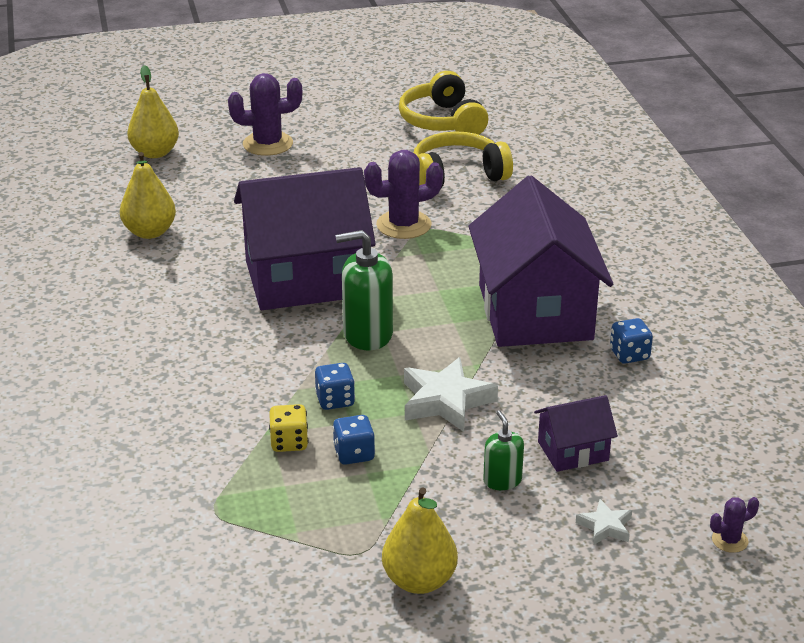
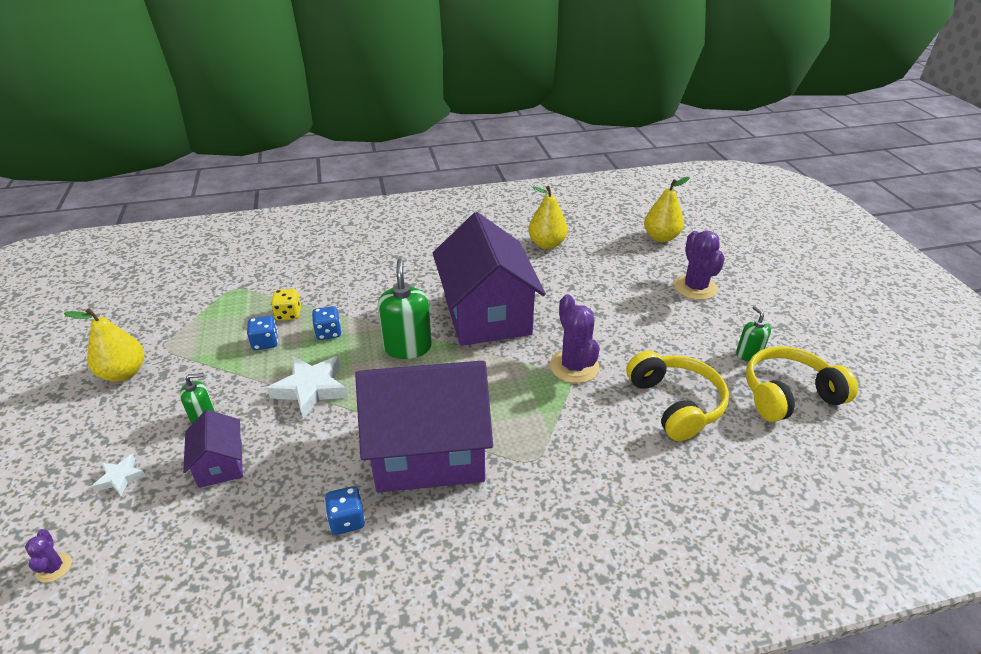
camera: 90 degrees right, 5 degrees up
none -> green soap dispenser [736,306,771,361]

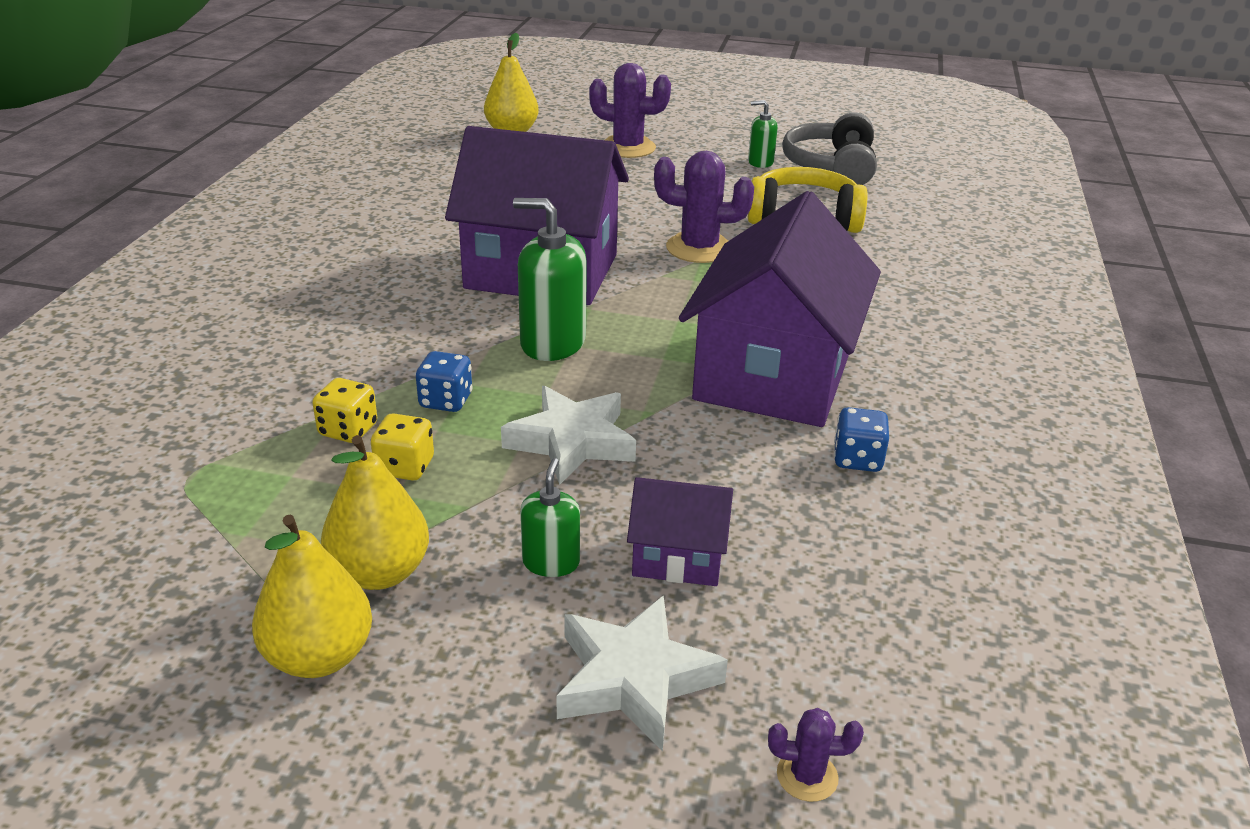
camera: 65 degrees left, 5 degrees down
white star [92,454,146,496] -> white star [556,595,728,751], size x1.90
blue dice [247,316,278,350] -> yellow dice [371,413,434,480]
yellow pear [528,186,568,249] -> yellow pear moved to [321,435,429,590]
yellow headphones [746,346,858,422] -> grey headphones [782,112,877,185]

